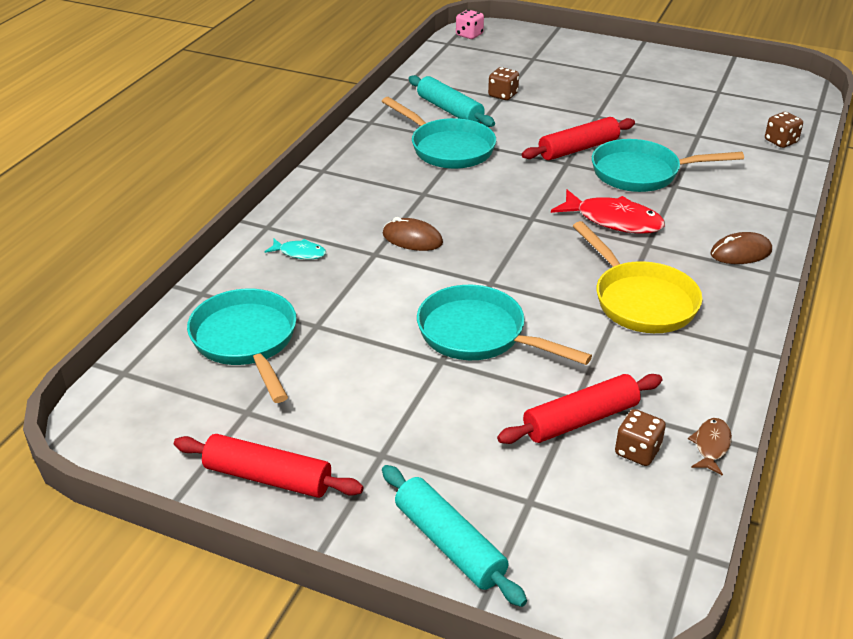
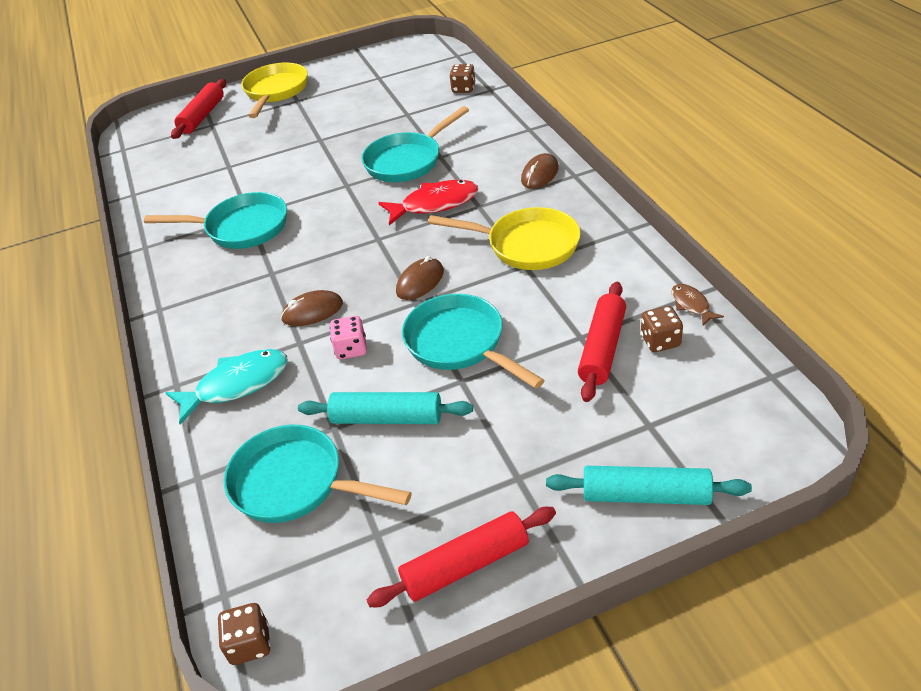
camera: 40 degrees left, 5 degrees up
turquoise fish [265,239,326,259] -> turquoise fish [165,349,288,425], size x1.90
turquoise rolling pin [408,75,495,127] -> turquoise rolling pin moved to [298,392,473,424]
turquoise pan [417,285,592,365] -> turquoise pan turned 60 degrees clockwise [402,294,545,389]
pink dice [456,10,484,39] -> pink dice moved to [330,316,367,359]
brown dice [488,67,519,100] -> brown dice moved to [218,603,271,665]
red rolling pin [522,117,635,160] -> red rolling pin moved to [171,79,226,139]
none -> yellow pan [241,62,308,118]
none -> brown mouse [396,256,444,300]

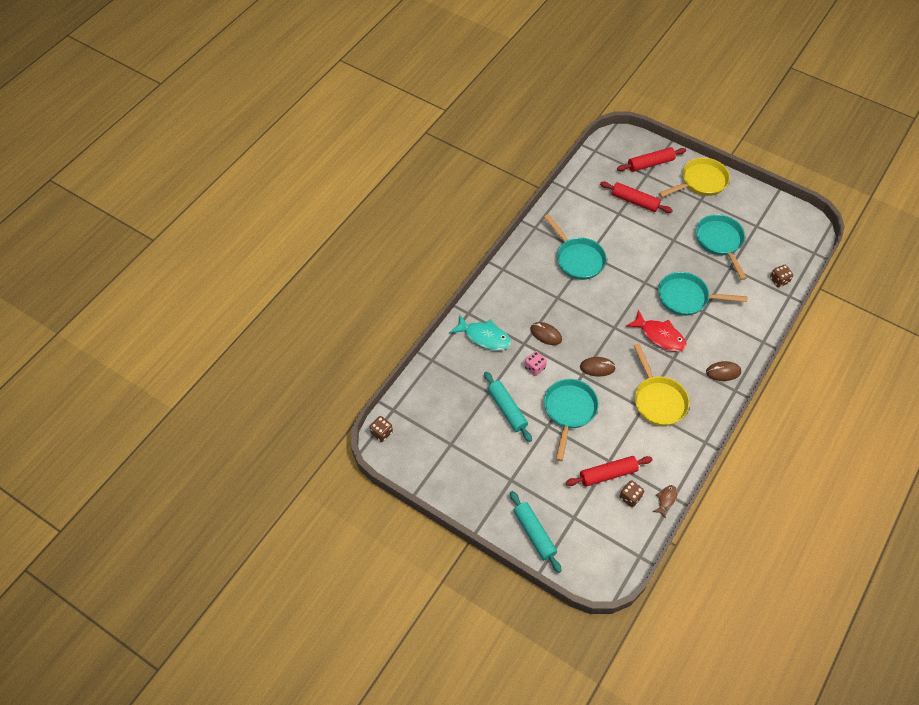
camera: 50 degrees right, 15 degrees up
turquoise pan [224,425,412,523] -> turquoise pan moved to [696,214,747,280]
red rolling pin [367,507,556,607] -> red rolling pin moved to [600,181,673,213]

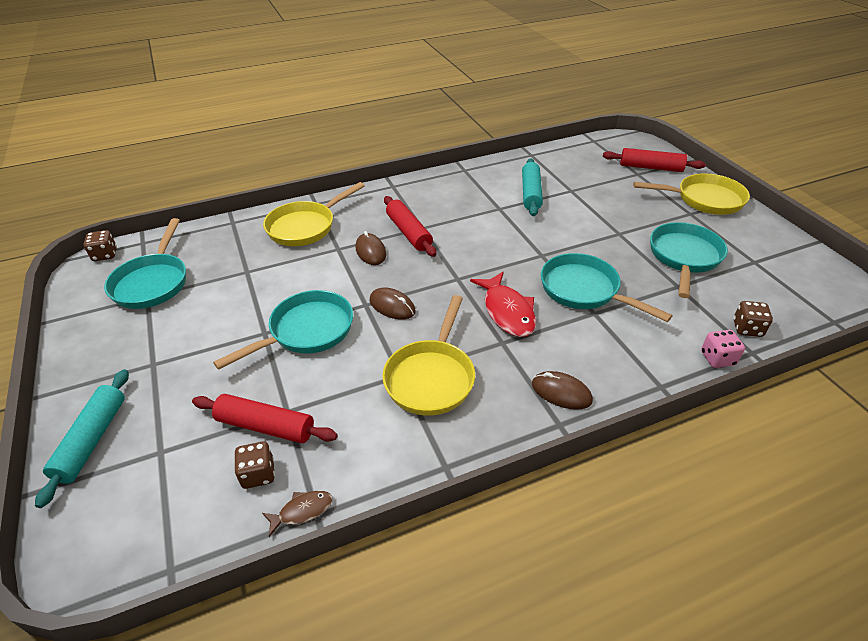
camera: 35 degrees right, 15 degrees down
turquoise fish [449,315,511,350] -> yellow pan [263,182,365,246]
turquoise rolling pin [484,371,532,442] -> turquoise rolling pin moved to [522,158,543,216]
pink dice [525,351,547,376] -> pink dice moved to [701,330,745,368]
turquoise pan [544,214,607,280] -> turquoise pan moved to [104,218,186,309]
red rolling pin [600,181,673,213] -> red rolling pin moved to [384,196,436,257]

